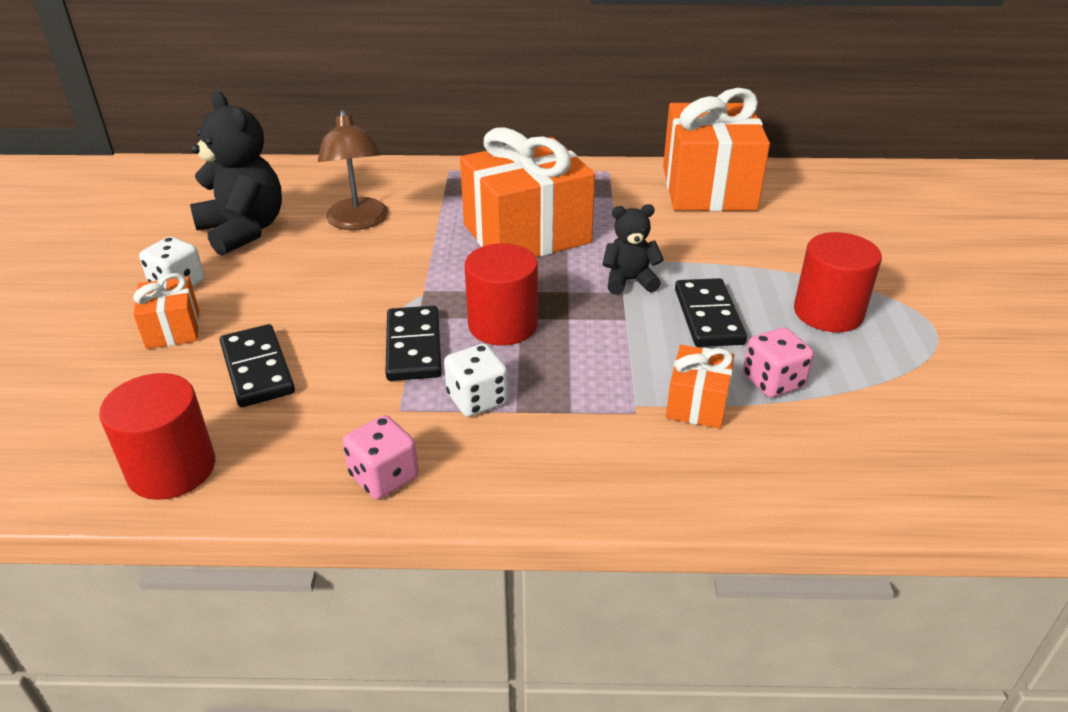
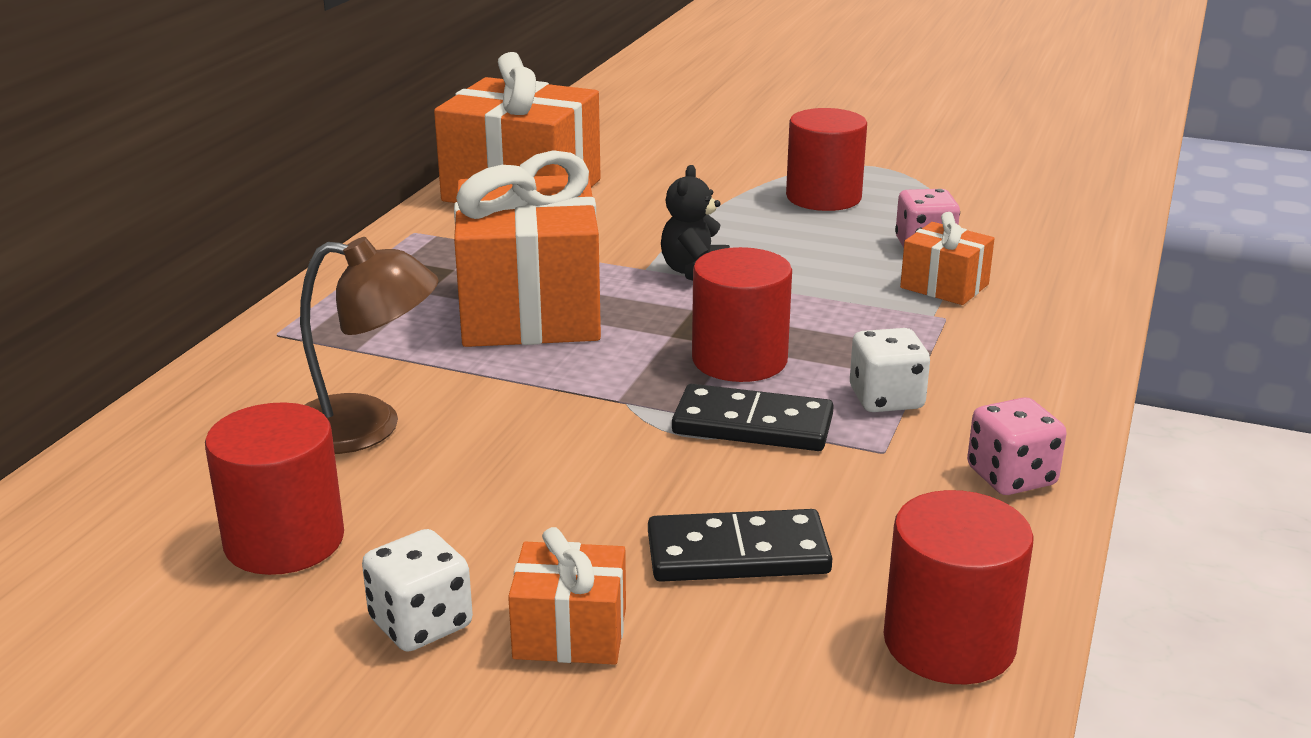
camera: 70 degrees left, 10 degrees down
black teddy bear [190,91,282,256] -> red cylinder [205,402,344,575]
black domino [675,278,747,347] -> none

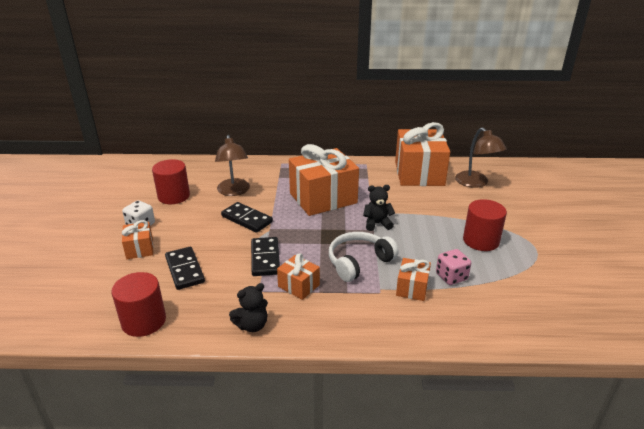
camera: 70 degrees right, 5 degrees up
red cylinder [692,247,792,382] -> none
white dice [850,328,930,412] -> orange gift [277,253,320,300]
pink dice [967,397,1067,495] -> black teddy bear [229,283,268,332]
none -> black domino [221,202,273,233]
none -> white headphones [329,232,399,282]
none -> brown lamp [455,127,507,188]

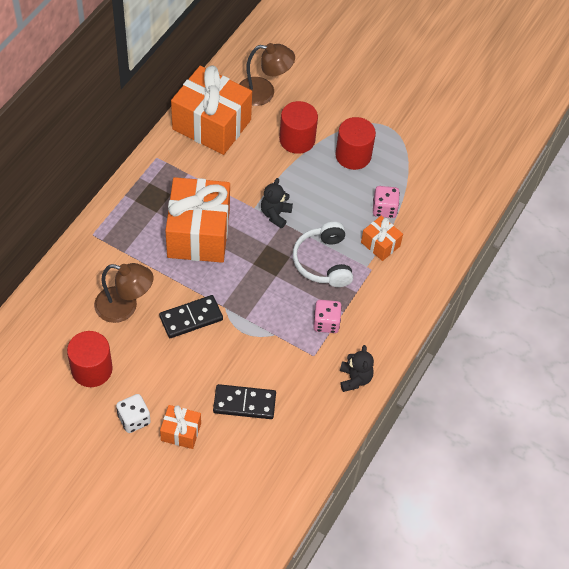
camera: 65 degrees left, 25 degrees up
red cylinder [112,272,166,337] -> red cylinder moved to [279,101,318,154]
black domino [251,237,280,276] -> none
orange gift [277,253,320,300] -> pink dice [313,300,342,333]

